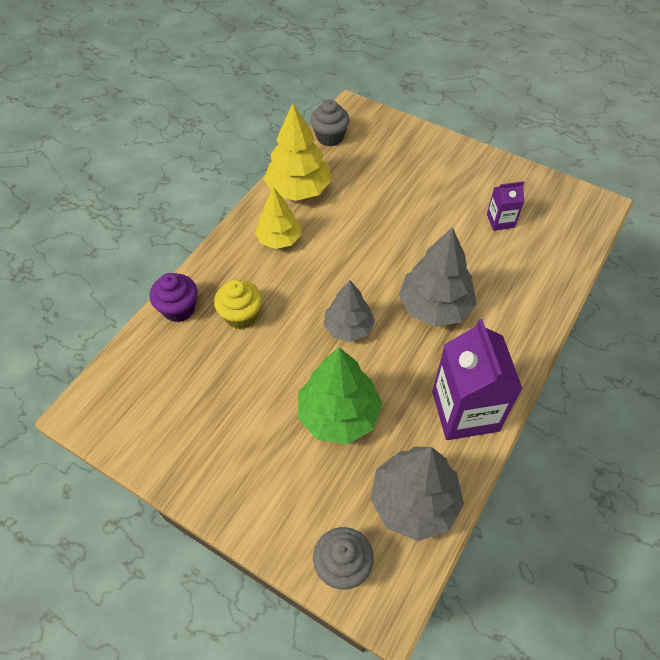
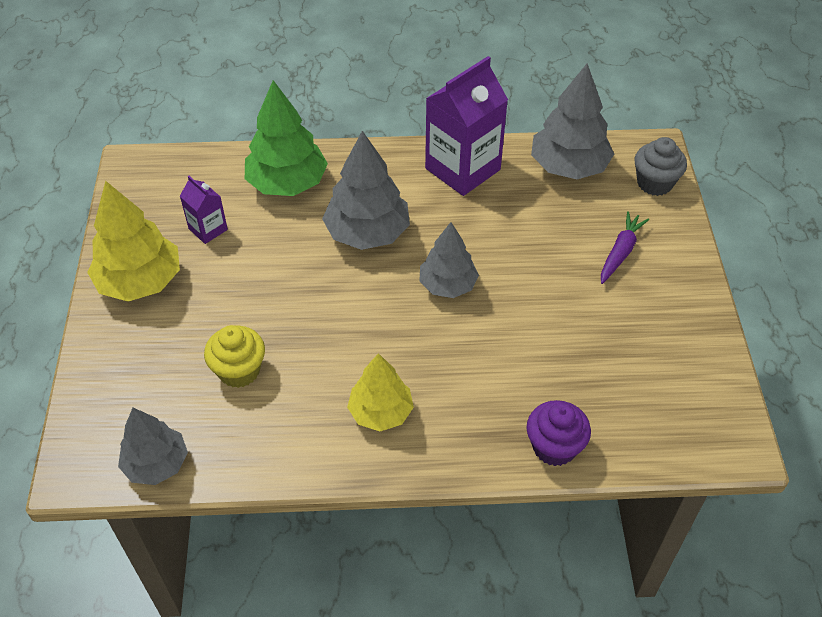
camera: 125 degrees left, 5 degrees down
yellow cupcake [214,280,262,329] -> yellow cupcake moved to [204,325,265,388]
yellow tree [264,103,332,201] -> yellow tree moved to [87,181,180,302]
green tree [298,347,383,444] -> green tree moved to [245,80,328,196]
grey cupcake [310,99,350,147] -> grey tree [118,408,188,485]
none -> purple carrot [601,211,649,284]

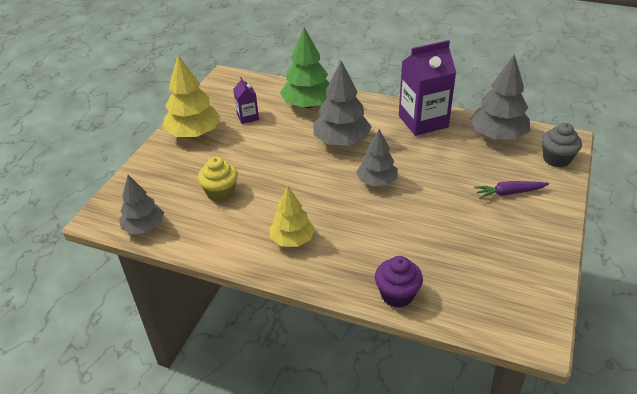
camera: 25 degrees right, 10 degrees down
purple carrot [601,211,649,284] -> purple carrot turned 150 degrees counterclockwise [474,181,549,199]

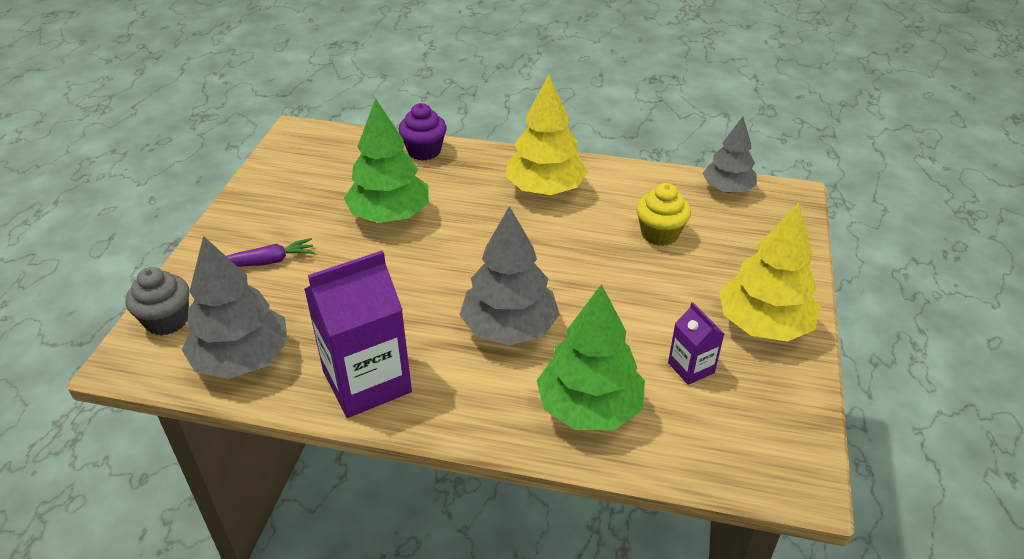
camera: 170 degrees right, 0 degrees up
yellow tree [269,187,315,247] -> yellow tree [505,75,588,195], size x1.52
grey tree [356,129,398,186] -> none
none -> green tree [344,98,429,223]

